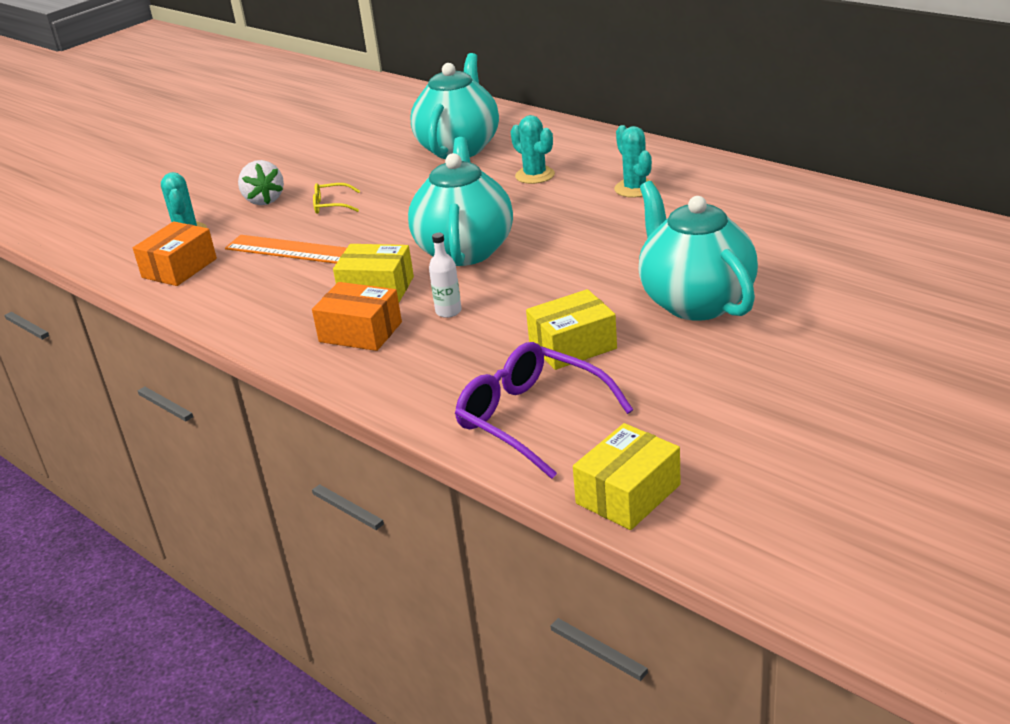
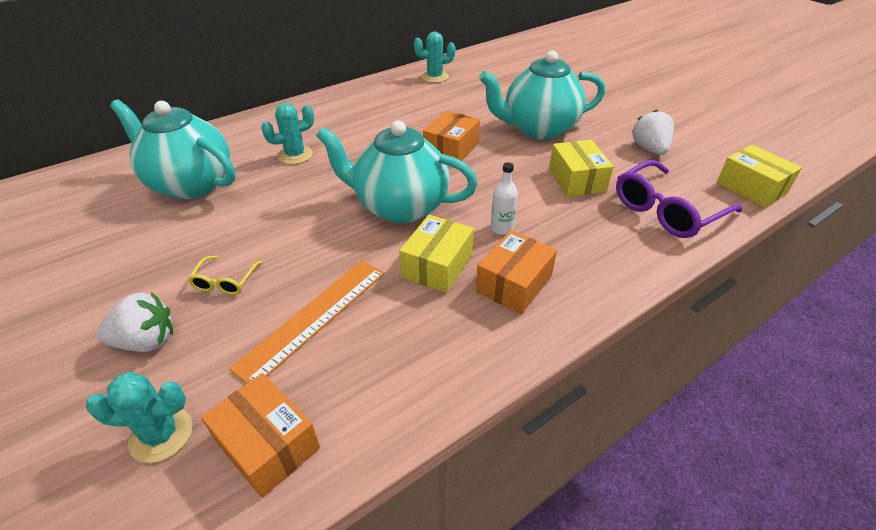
camera: 80 degrees left, 10 degrees up
turquoise cactus [614,125,656,198] -> turquoise cactus moved to [414,32,456,83]
none -> orange box [423,111,480,161]
none -> white strawberry [632,110,674,155]

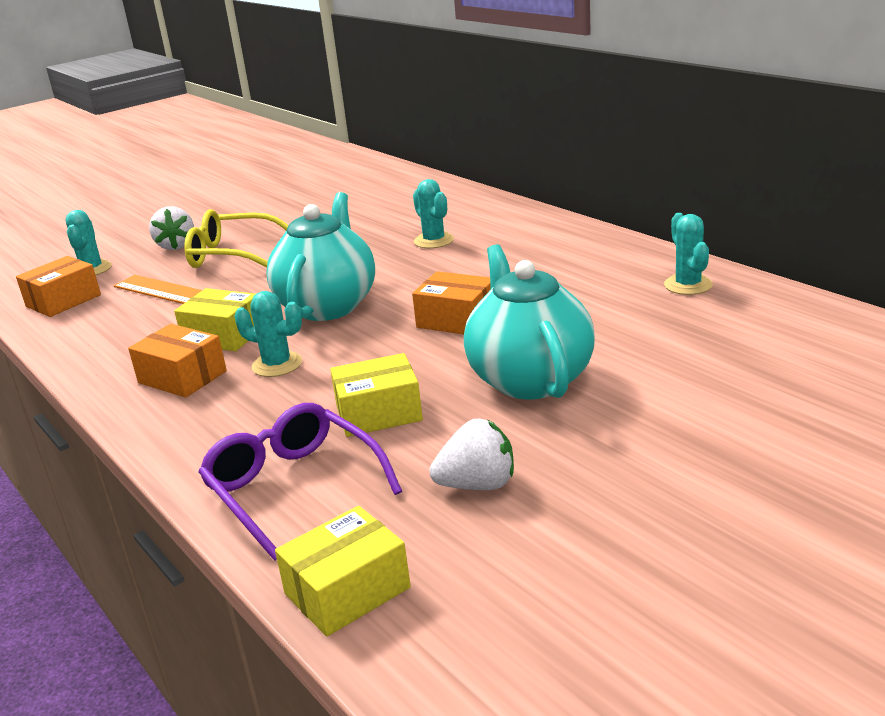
camera: 90 degrees right, 15 degrees down
turquoise teapot [110,100,236,199] -> none
yellow glasses [188,256,263,295] -> yellow glasses [184,209,288,268], size x2.03
white bottle [491,163,518,235] -> turquoise cactus [234,291,302,377]

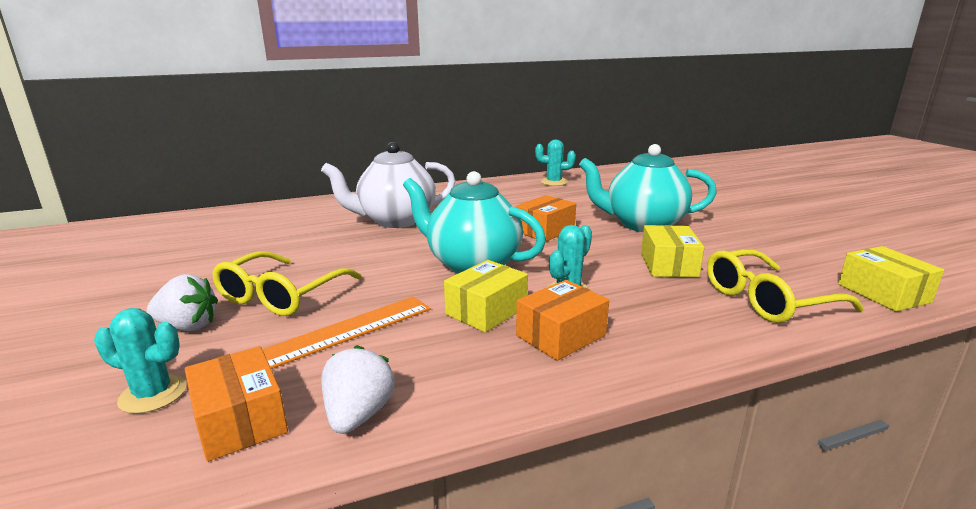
camera: 75 degrees left, 5 degrees down
purple glasses [199,403,402,561] -> yellow glasses [707,249,864,323]
turquoise cactus [413,179,454,248] -> white teapot [321,142,455,228]
white strawberry [429,419,514,490] -> white strawberry moved to [321,345,395,434]

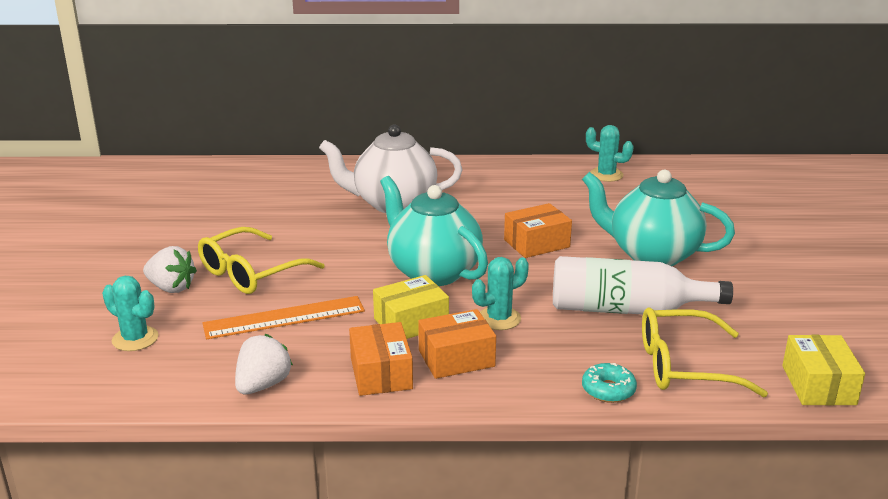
camera: 20 degrees right, 5 degrees up
orange box [185,346,288,462] -> orange box moved to [349,322,413,396]
yellow box [641,225,705,278] -> white bottle [553,256,733,315]
none -> turquoise donut [582,363,637,403]

